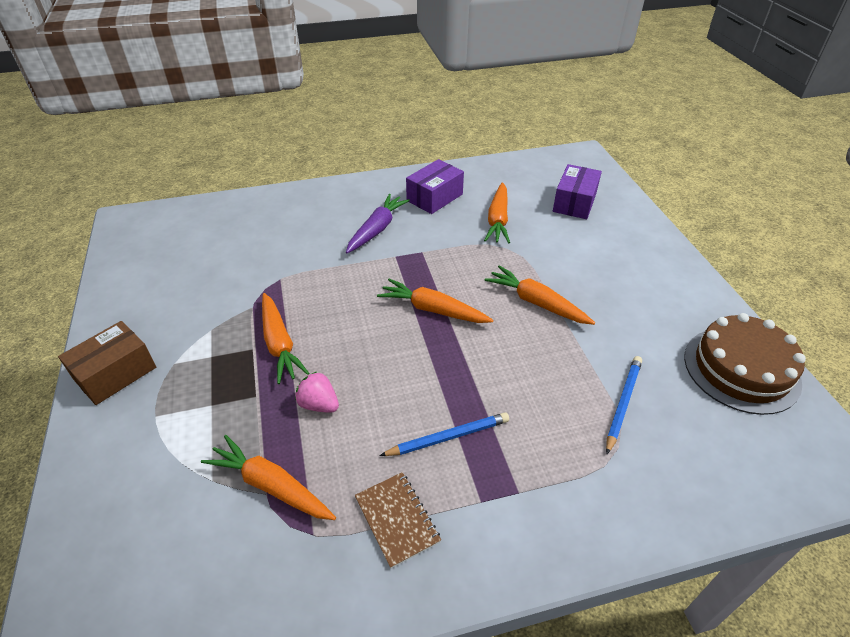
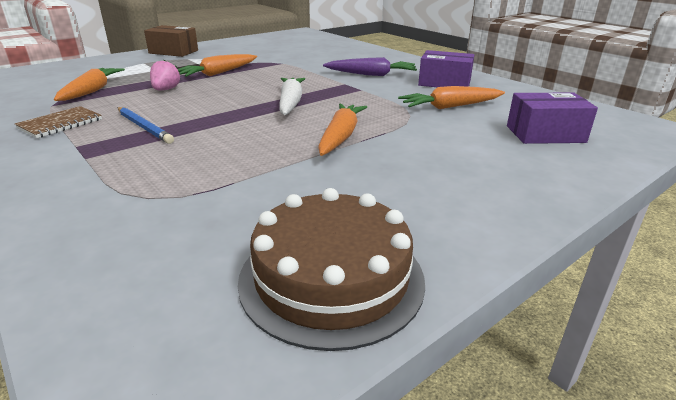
camera: 65 degrees right, 15 degrees down
orange carrot [377,279,493,323] -> white carrot [279,78,305,115]
blue pencil [606,356,642,454] -> none

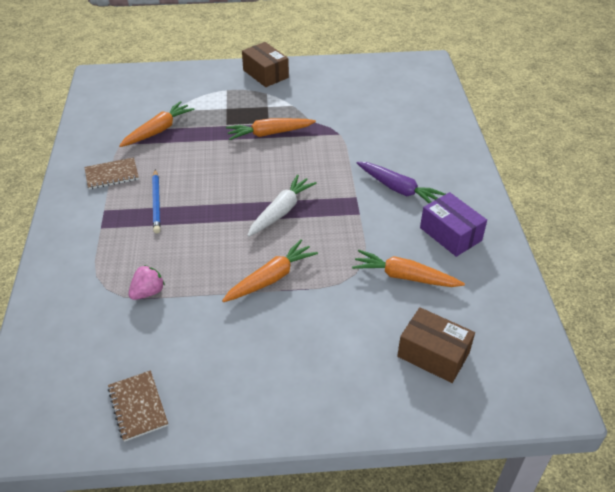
camera: 35 degrees right, 15 degrees up
pink strawberry [150,60,180,90] -> pink strawberry moved to [128,265,165,300]
brown cake [238,188,425,351] -> brown notebook [108,370,168,442]
purple box [507,92,598,144] -> brown box [397,307,475,383]

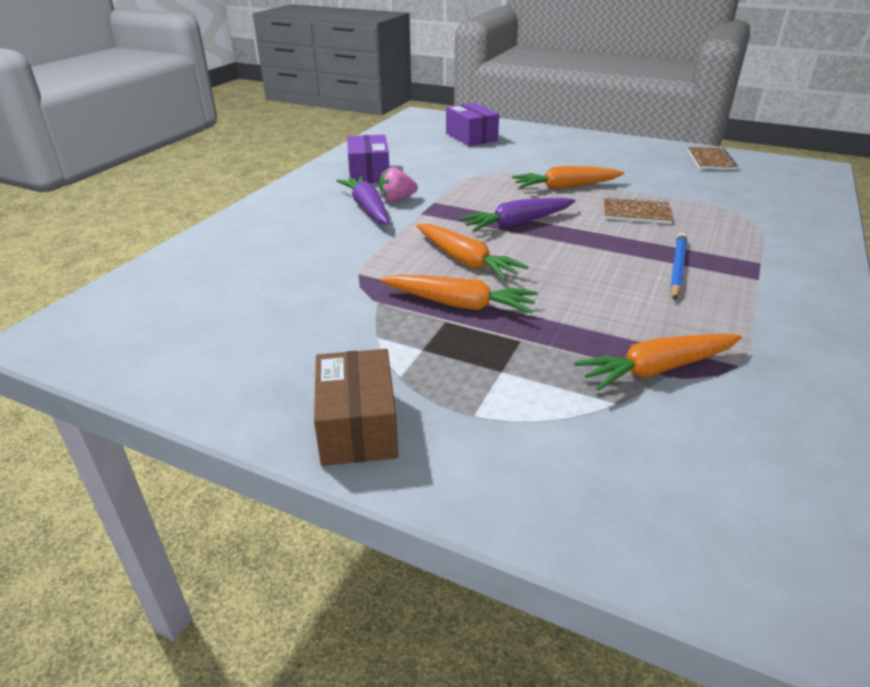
camera: 150 degrees left, 10 degrees down
brown notebook [84,157,139,190] -> brown notebook moved to [604,197,673,224]
pink strawberry [128,265,165,300] -> pink strawberry moved to [379,167,418,202]
white carrot [247,174,317,237] -> purple carrot [459,198,575,232]
orange carrot [352,250,465,287] -> orange carrot moved to [416,224,528,280]
brown box [397,307,475,383] -> purple box [446,103,499,146]

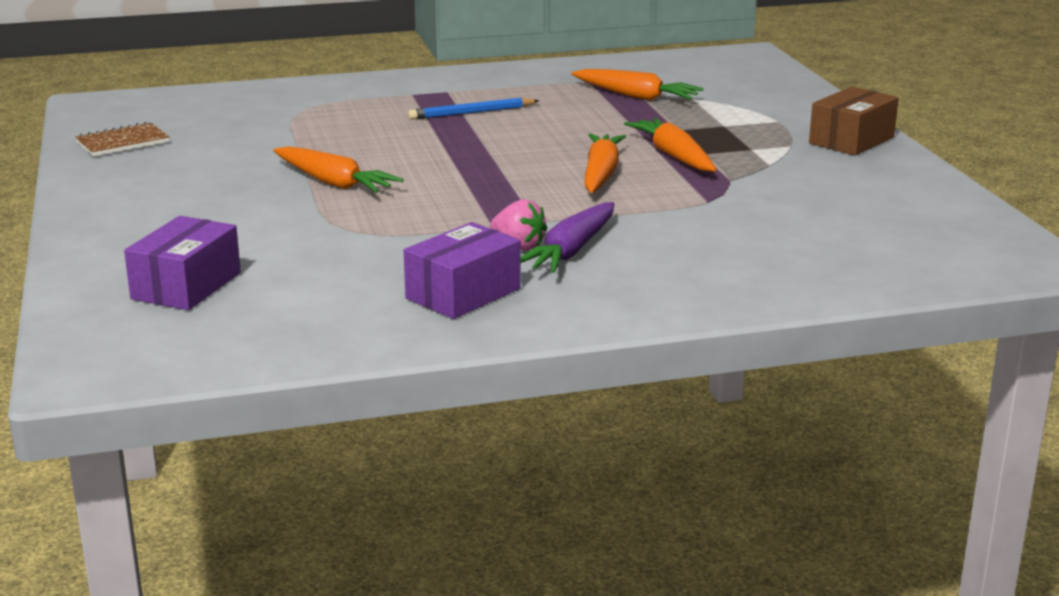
camera: 130 degrees left, 10 degrees down
purple carrot [459,198,575,232] -> none
brown notebook [604,197,673,224] -> none

